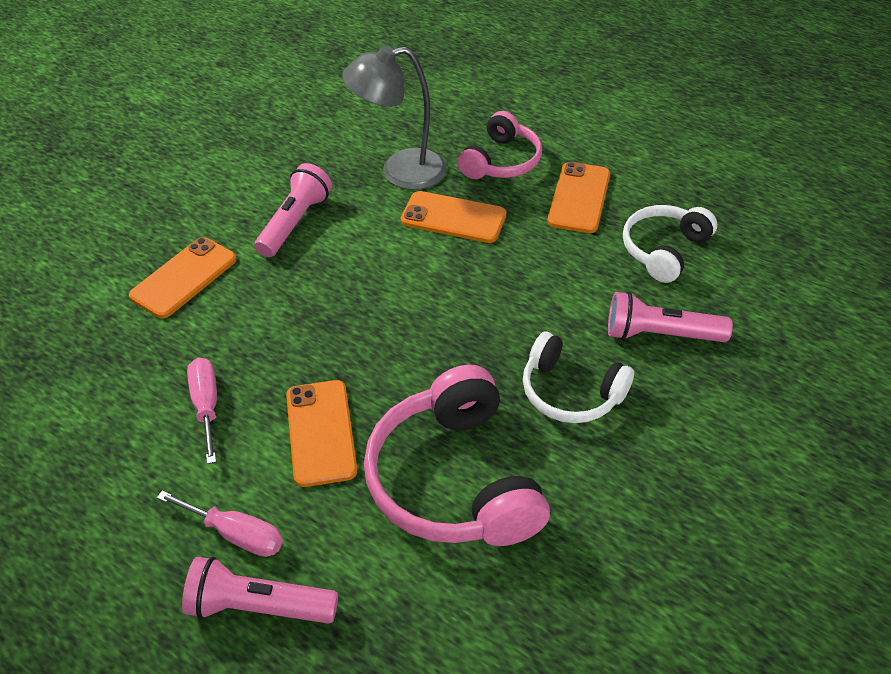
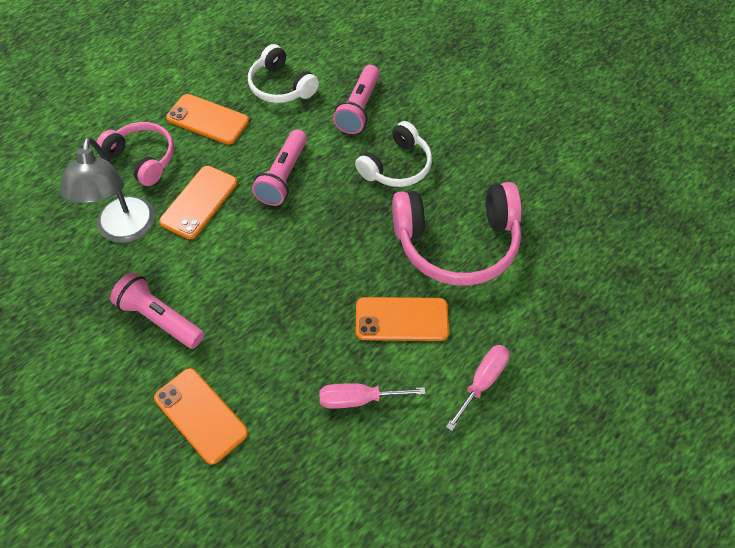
camera: 80 degrees left, 10 degrees up
pink flashlight [182,557,338,624] -> pink flashlight moved to [252,129,307,206]

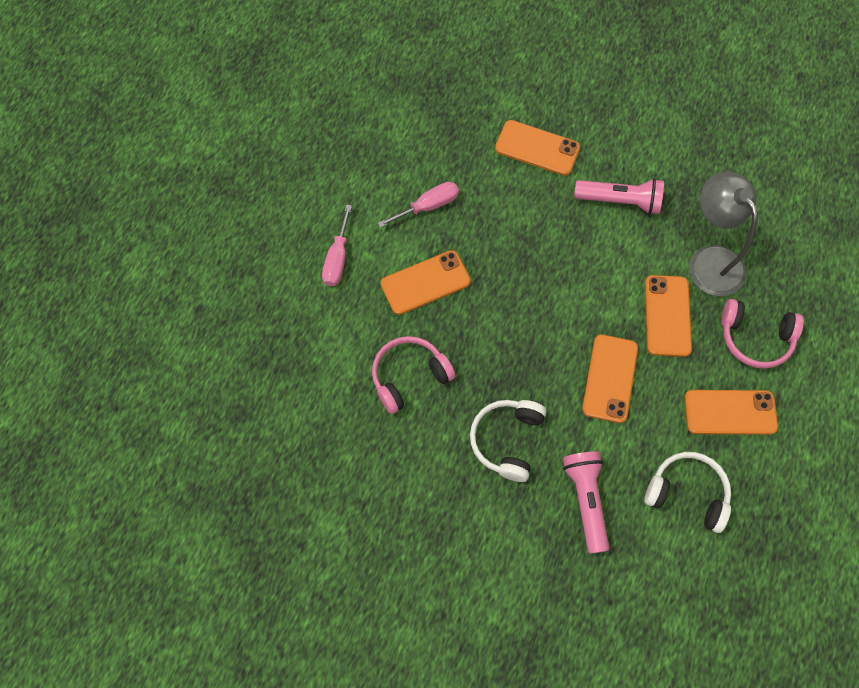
camera: 155 degrees right, 10 degrees up
pink flashlight [252,129,307,206] -> orange phone [582,334,638,423]
pink headphones [392,182,522,286] -> pink headphones [372,336,455,414], size x0.61

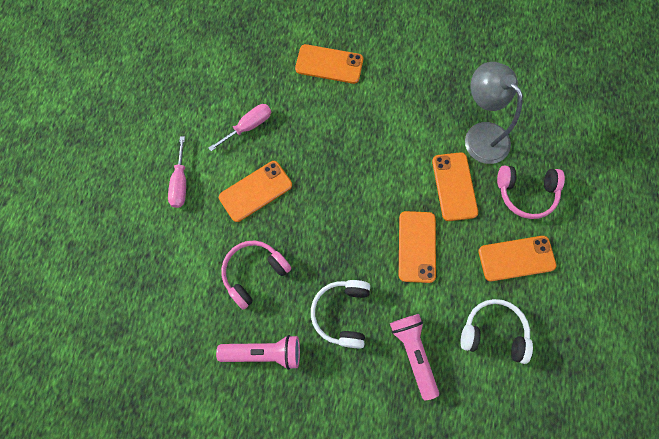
camera: 10 degrees left, 5 degrees up
pink flashlight [574,178,664,215] -> pink flashlight moved to [216,335,300,370]

